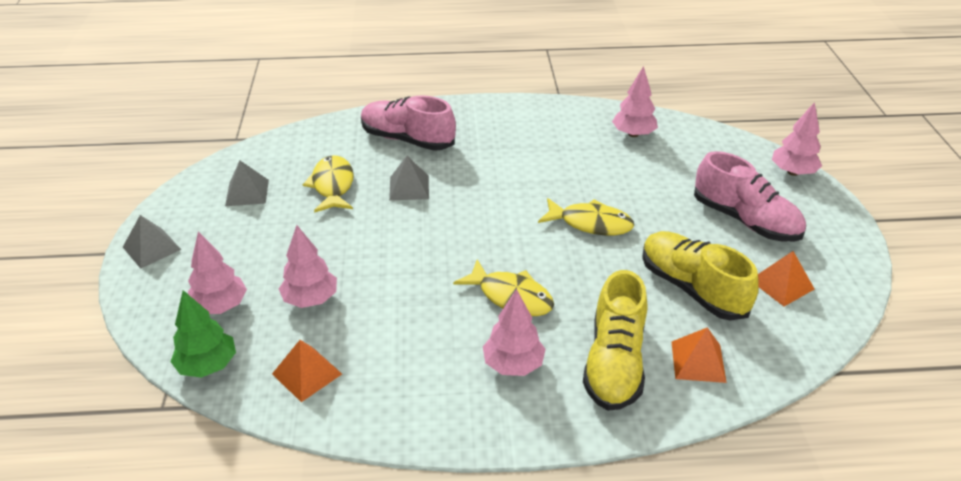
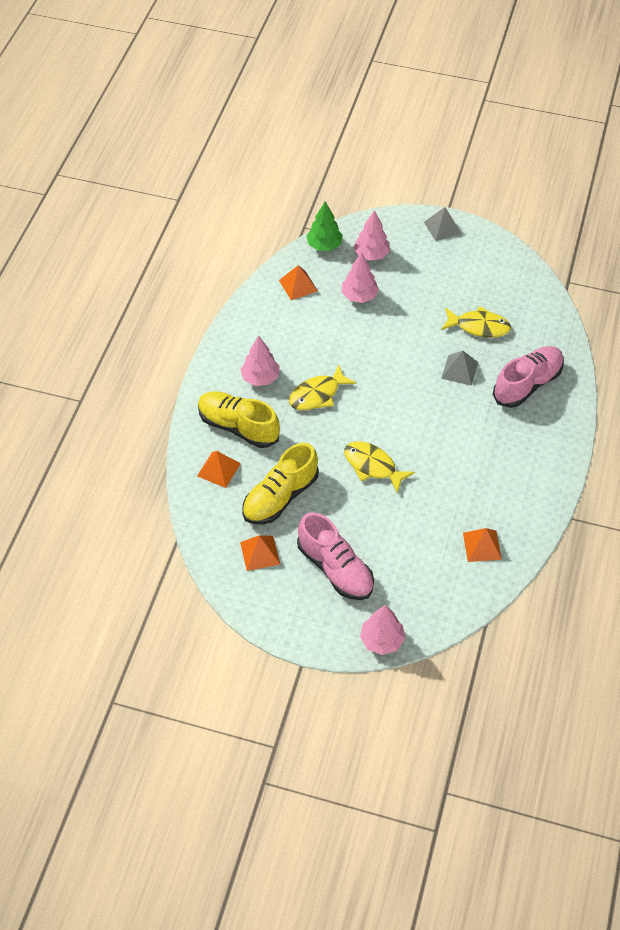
camera: 110 degrees right, 15 degrees up
grey pyramid [225,161,269,206] -> none
yellow fish [538,198,634,235] -> yellow fish turned 90 degrees clockwise [344,441,415,493]
pink tree [612,66,658,137] -> orange pyramid [463,528,502,562]
yellow shoe [642,231,759,320] -> yellow shoe turned 150 degrees clockwise [242,443,319,524]
pink shoe [694,151,806,242] -> pink shoe turned 105 degrees counterclockwise [297,512,374,600]

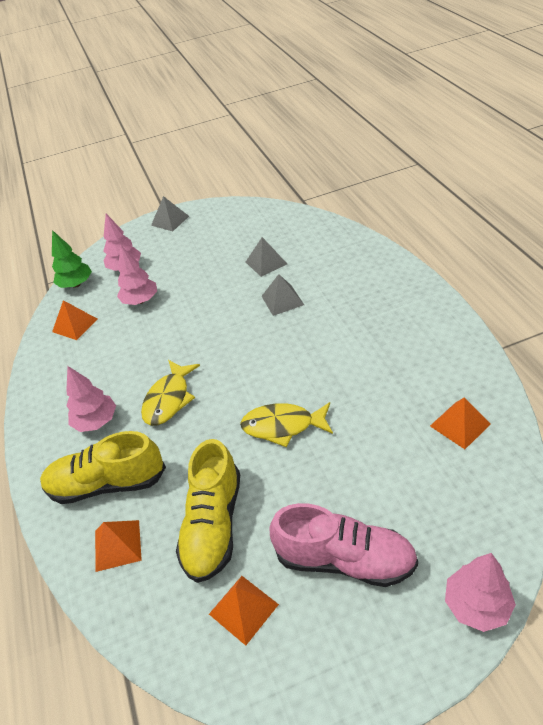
camera: 30 degrees left, 10 degrees down
yellow fish [441,306,511,338] -> grey pyramid [246,237,287,277]
pink shoe [493,346,564,408] -> none

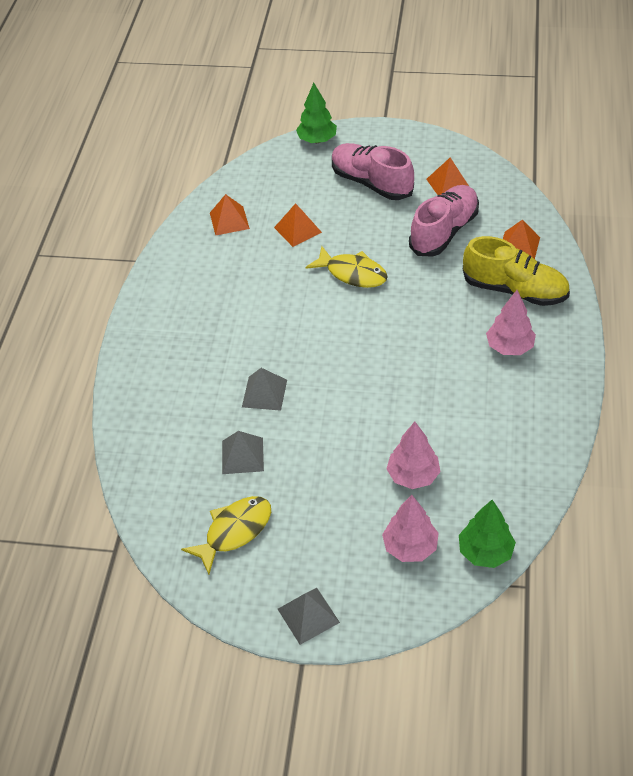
camera: 155 degrees left, 5 degrees up
orange pyramid [52,300,97,340] -> orange pyramid moved to [274,203,322,247]
yellow fish [141,360,200,426] -> yellow fish moved to [181,496,271,575]
yellow shoe [176,439,240,583] -> pink shoe [409,185,479,257]
pink tree [445,553,516,632] -> green tree [296,83,337,143]

